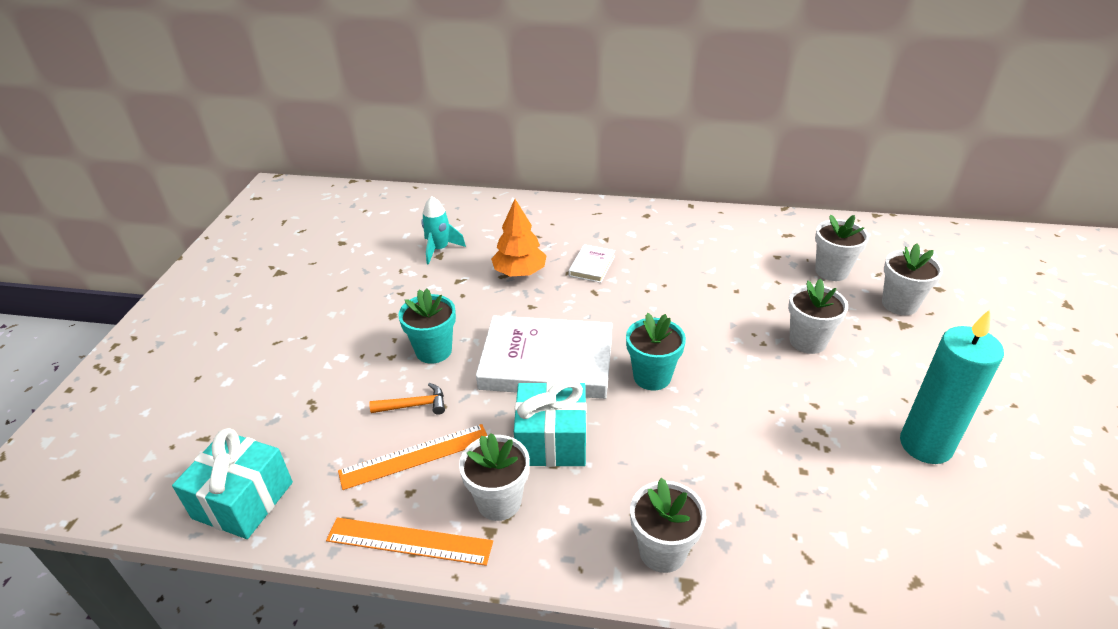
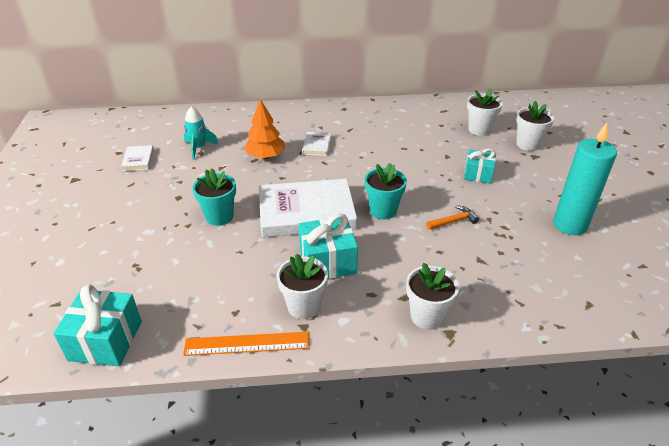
camera: 15 degrees left, 0 degrees up
orange ruler [338,424,487,490] -> none
orange hammer [369,383,445,415] -> orange hammer moved to [426,206,479,230]
white flower pot [788,278,848,354] -> turquoise gift [464,148,496,183]
none -> white book [121,145,154,171]

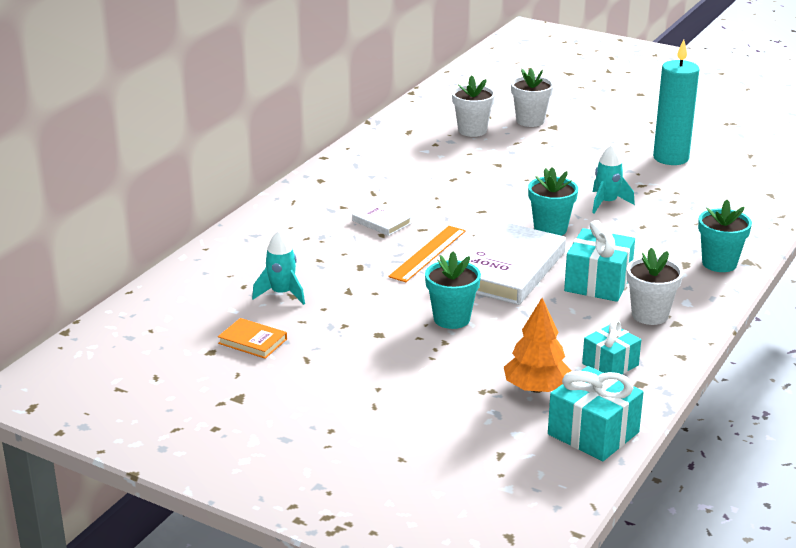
camera: 55 degrees left, 10 degrees down
white book [121,145,154,171] -> orange book [218,318,287,359]
orange ruler [183,332,310,356] -> orange ruler moved to [388,226,466,282]
orange tree [244,99,285,159] -> orange tree moved to [504,298,572,393]
white flower pot [406,263,459,330] -> turquoise flower pot [698,200,752,272]
orange hammer [426,206,479,230] -> turquoise rocket [592,145,635,214]
turquoise gift [464,148,496,183] -> turquoise gift moved to [582,320,641,374]

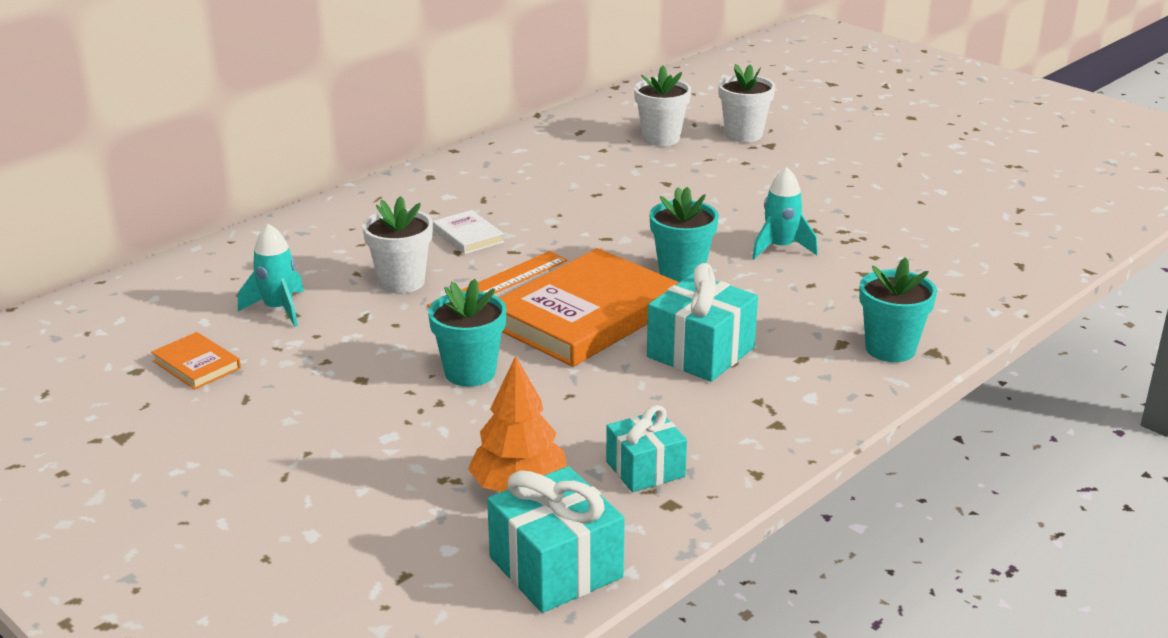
camera: 15 degrees right, 0 degrees up
white book [456,219,566,305] -> orange book [500,248,679,367]
white flower pot [627,248,683,325] -> white flower pot moved to [362,196,433,294]
turquoise candle [653,39,699,165] -> none

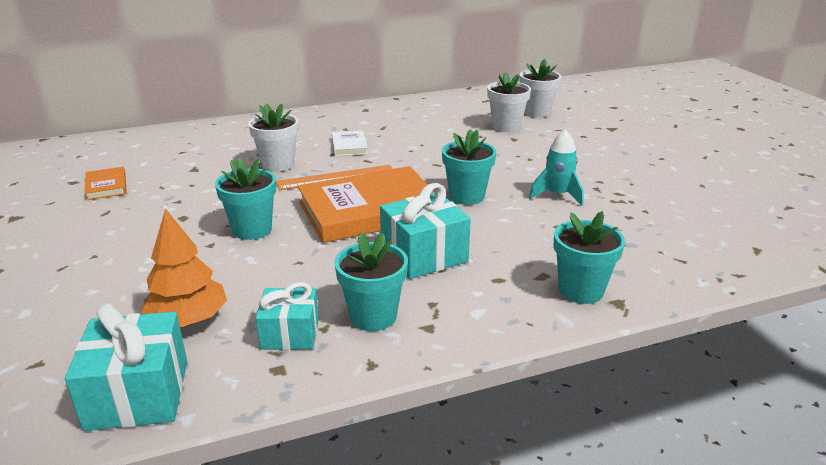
camera: 25 degrees right, 0 degrees up
turquoise rocket [238,224,304,327] -> none
white flower pot [718,64,775,142] -> white flower pot moved to [487,71,531,132]
none -> turquoise flower pot [334,233,408,331]

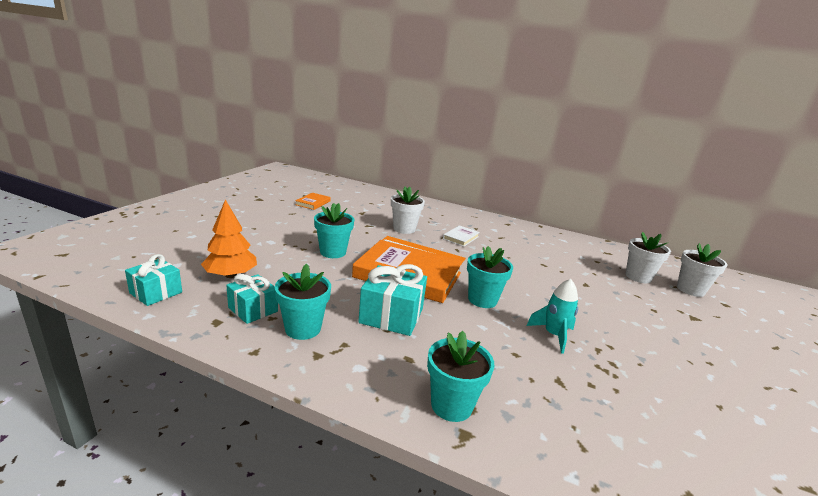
camera: 40 degrees right, 5 degrees down
turquoise gift [65,303,187,431] -> turquoise gift [125,254,182,306], size x0.66
white flower pot [487,71,531,132] -> white flower pot moved to [677,243,727,297]

